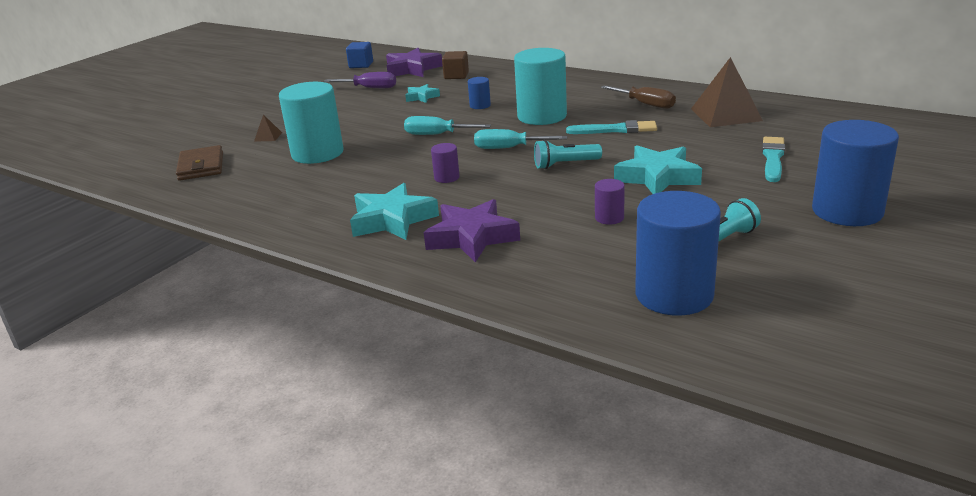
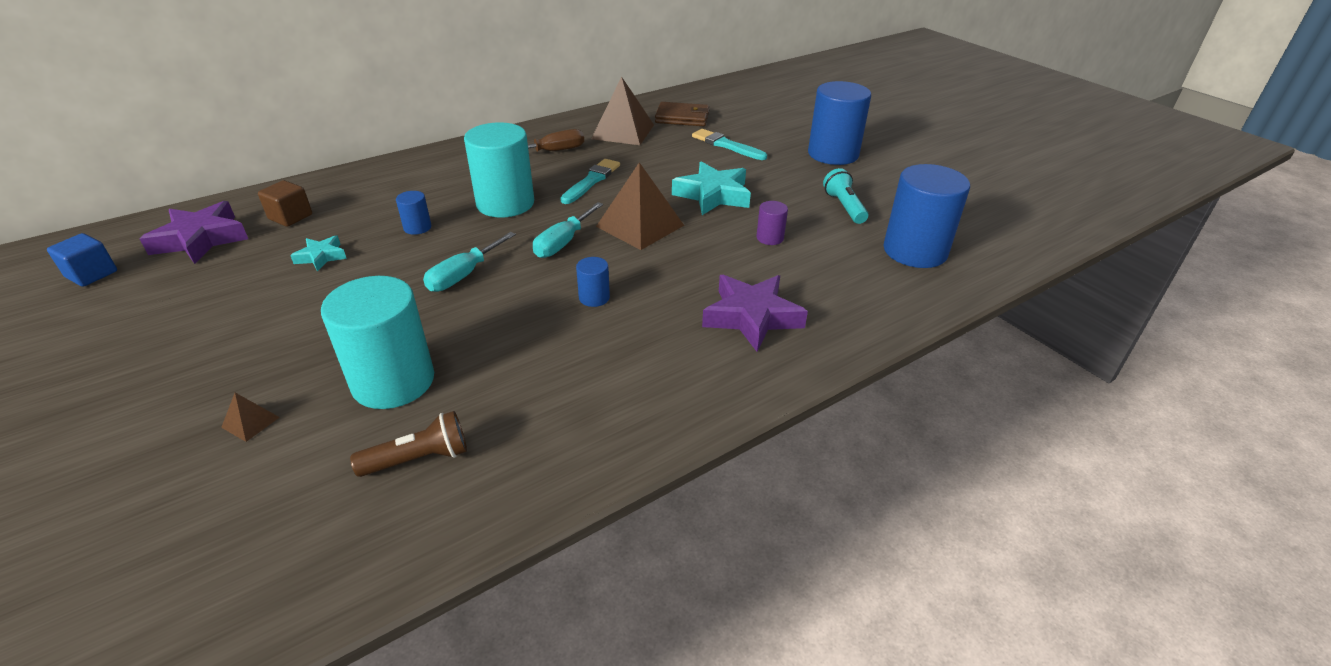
camera: 70 degrees left, 10 degrees up
brown wallet [176,145,223,181] -> brown wallet moved to [655,102,710,126]
purple screwdriver [323,72,396,88] -> none
turquoise star [350,183,439,240] -> none
purple cylinder [431,143,460,183] -> blue cylinder [576,257,610,307]
turquoise flashlight [534,140,602,169] -> brown pyramid [596,162,684,250]
none -> brown flashlight [350,411,467,477]

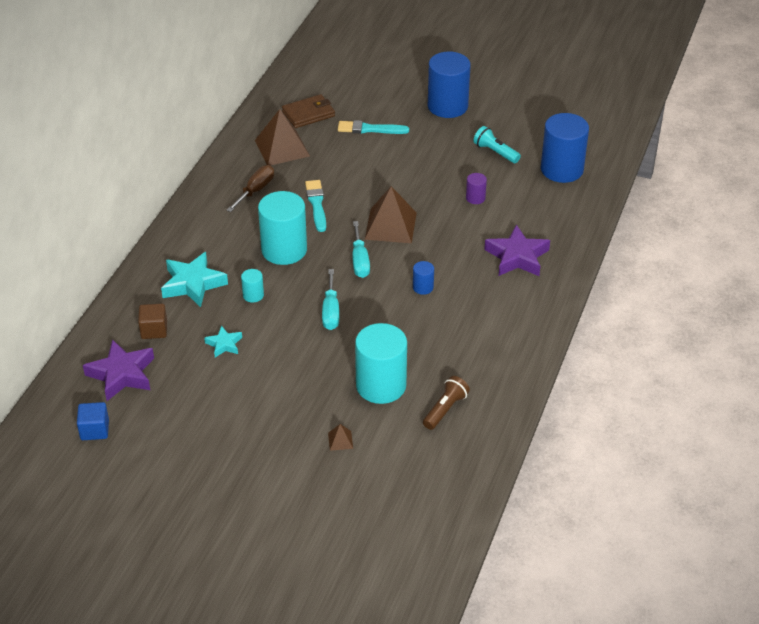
camera: 35 degrees left, 5 degrees up
blue cylinder [396,191,431,235] -> turquoise cylinder [241,269,264,302]
turquoise star [672,161,751,215] -> turquoise star moved to [161,252,228,307]

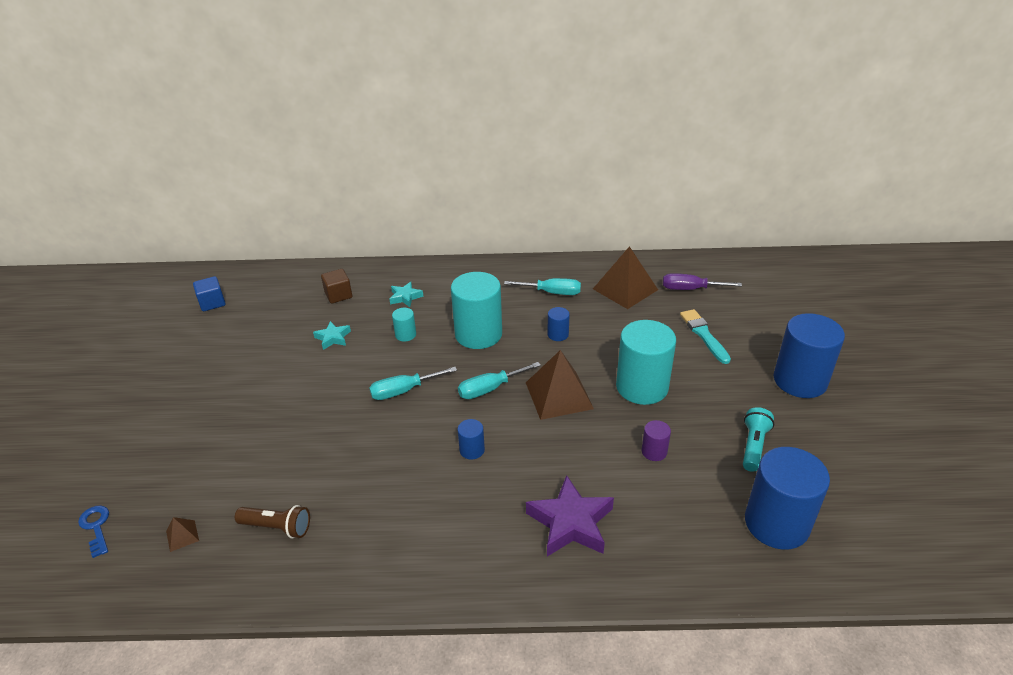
camera: 70 degrees right, 5 degrees down
purple star [83,339,154,401] -> none
turquoise star [161,252,228,307] -> turquoise star [389,282,423,307], size x0.54
brown screwdriver [227,165,274,212] -> turquoise screwdriver [504,278,581,295]
brown wallet [282,94,335,128] -> purple screwdriver [663,273,742,290]
turquoise brush [305,180,326,232] -> blue cylinder [547,307,570,341]
brown pyramid [328,424,353,451] -> brown pyramid moved to [166,517,199,552]
turquoise cylinder [355,323,407,404] -> turquoise cylinder moved to [616,320,676,405]
none -> blue key [78,505,109,558]

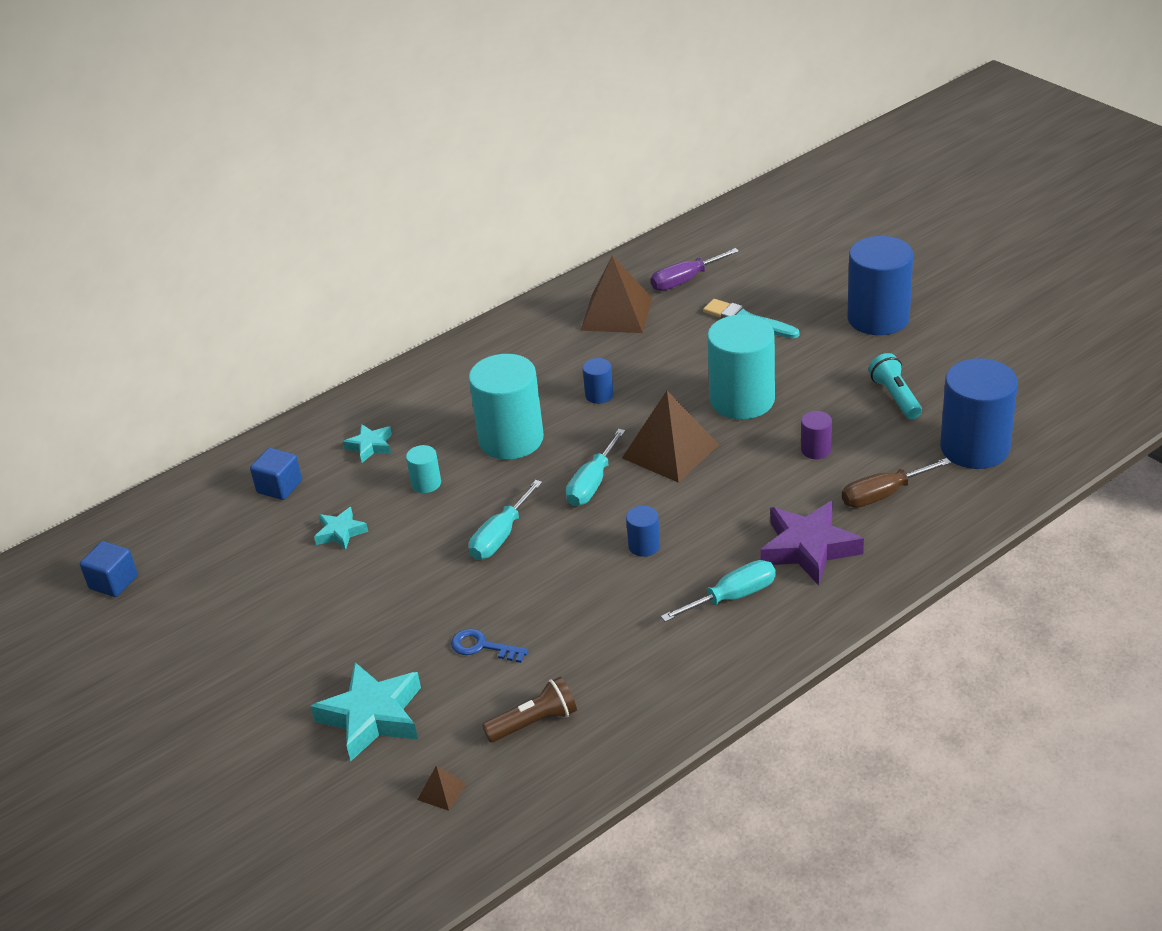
camera: 35 degrees left, 0 degrees up
blue key [78,505,109,558] -> blue key moved to [451,628,529,663]
brown cube [321,269,352,304] -> blue cube [250,448,302,500]
turquoise screwdriver [504,278,581,295] -> turquoise screwdriver moved to [661,560,776,622]
none -> turquoise star [310,663,421,761]
none -> brown screwdriver [842,458,951,508]

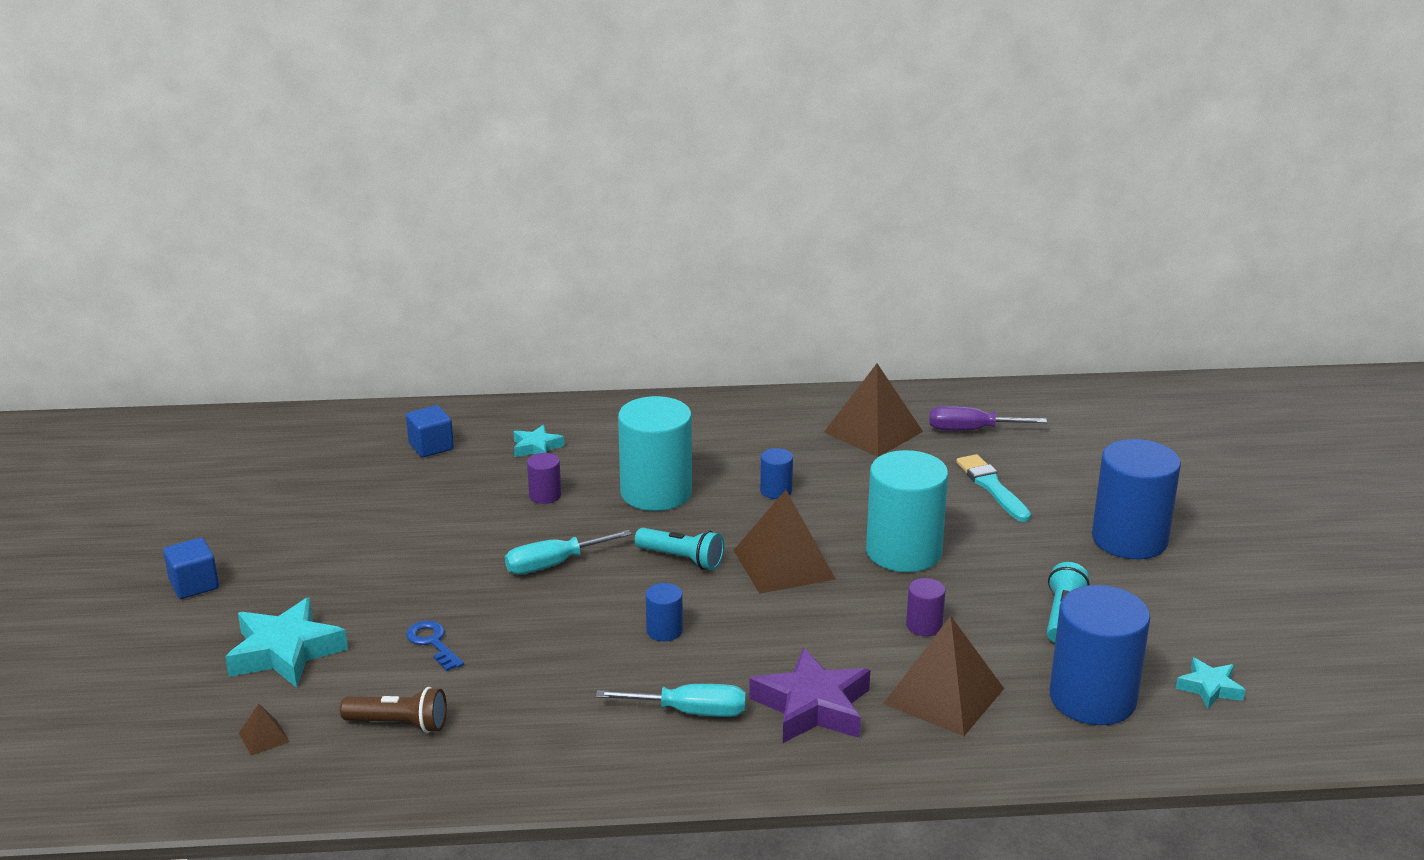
camera: 30 degrees right, 10 degrees down
blue cube [80,541,138,597] -> blue cube moved to [163,538,219,599]
turquoise star [314,507,368,550] -> turquoise star moved to [1176,657,1245,709]
turquoise cylinder [406,445,441,493] -> purple cylinder [527,453,561,504]
turquoise screwdriver [566,429,625,506] -> turquoise flashlight [635,528,724,570]
brown screwdriver [842,458,951,508] -> brown pyramid [883,616,1004,736]

